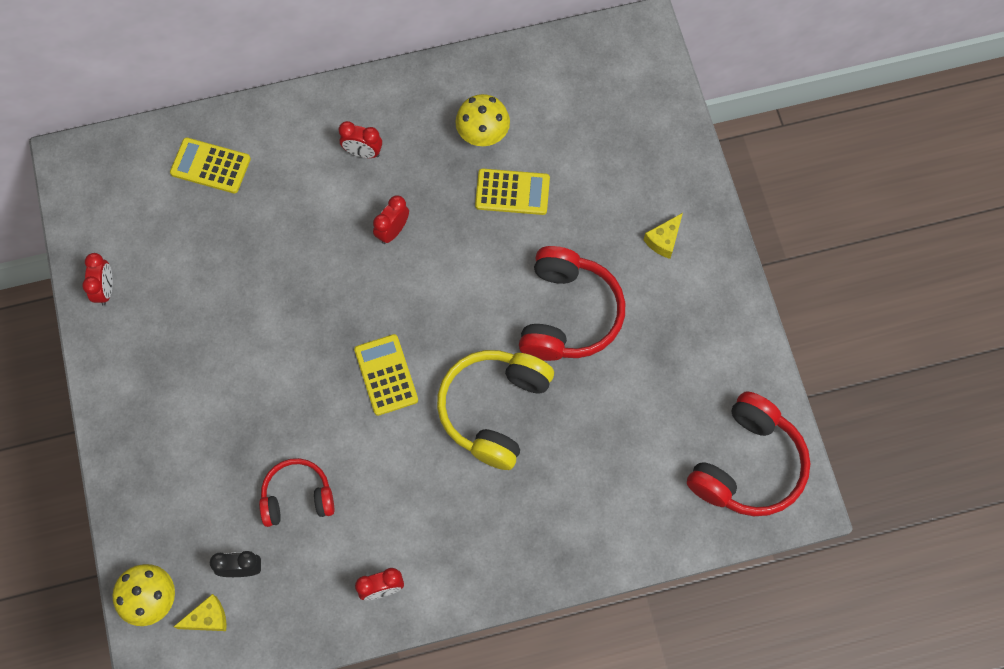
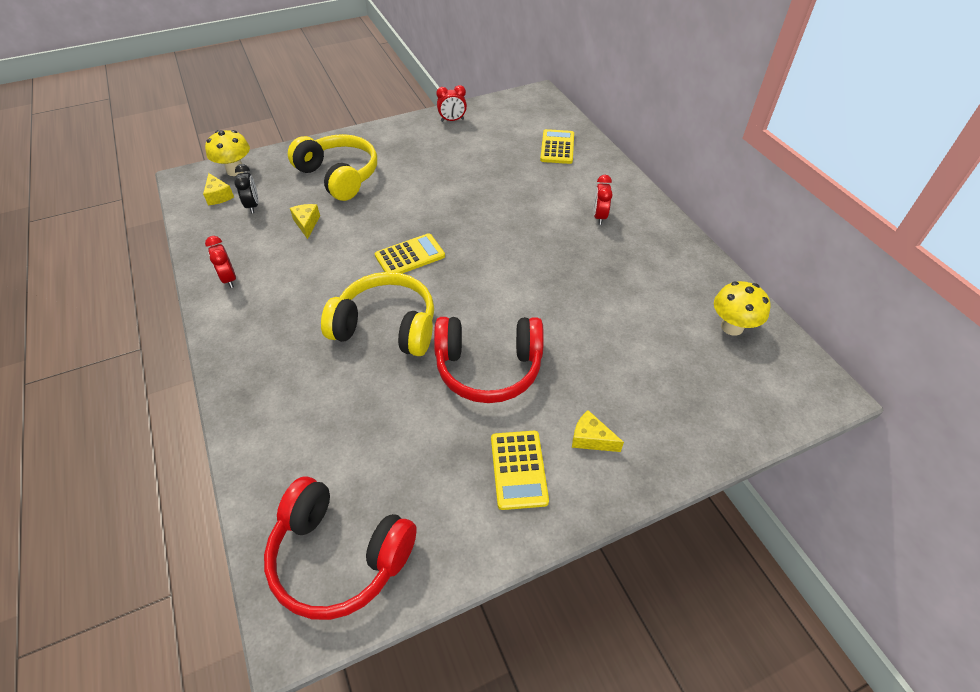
camera: 80 degrees right, 20 degrees down
red headphones [259,458,334,527] -> yellow cheese [290,204,320,239]
red clock [373,195,409,244] -> none
yellow mushroom [455,94,510,146] -> yellow mushroom moved to [714,281,771,336]
yellow calculator [475,169,550,215] -> yellow calculator moved to [491,431,549,510]
none -> yellow headphones [288,134,377,201]

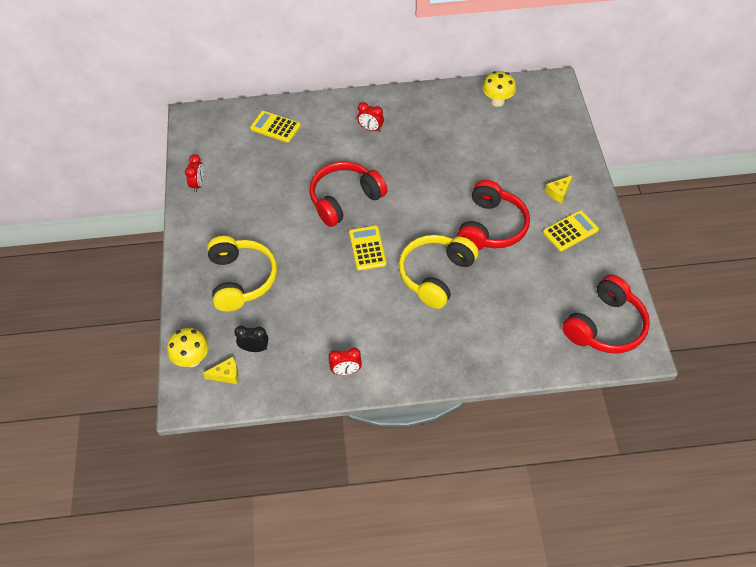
camera: 70 degrees left, 5 degrees up
yellow headphones [288,134,377,201] -> yellow headphones turned 105 degrees clockwise [207,236,277,312]
yellow cheese [290,204,320,239] -> none
yellow calculator [491,431,549,510] -> yellow calculator turned 45 degrees counterclockwise [543,210,599,251]
none -> red headphones [309,161,387,227]

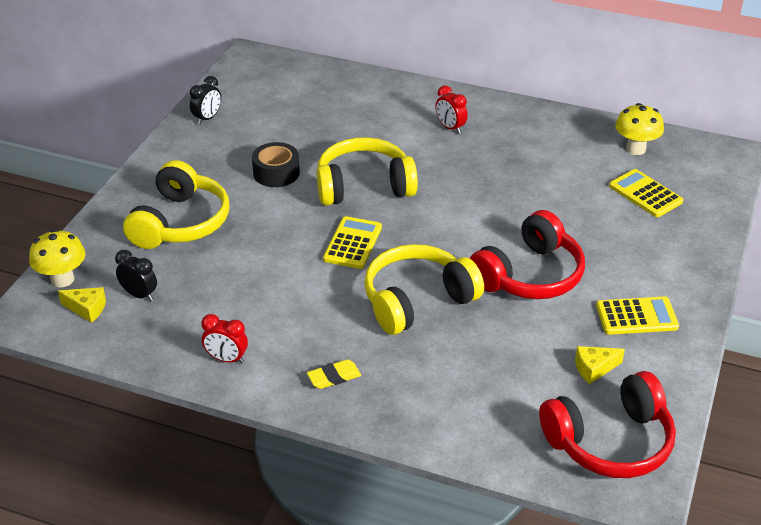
camera: 25 degrees right, 15 degrees down
red clock [185,154,204,192] -> black clock [190,76,221,125]
yellow calculator [250,111,301,143] -> yellow calculator moved to [609,169,683,217]
red headphones [309,161,387,227] -> yellow headphones [317,137,418,206]
yellow cheese [545,175,573,203] -> yellow cheese moved to [575,346,625,384]
none -> black tape [252,142,300,187]
none -> yellow eraser [307,359,361,389]

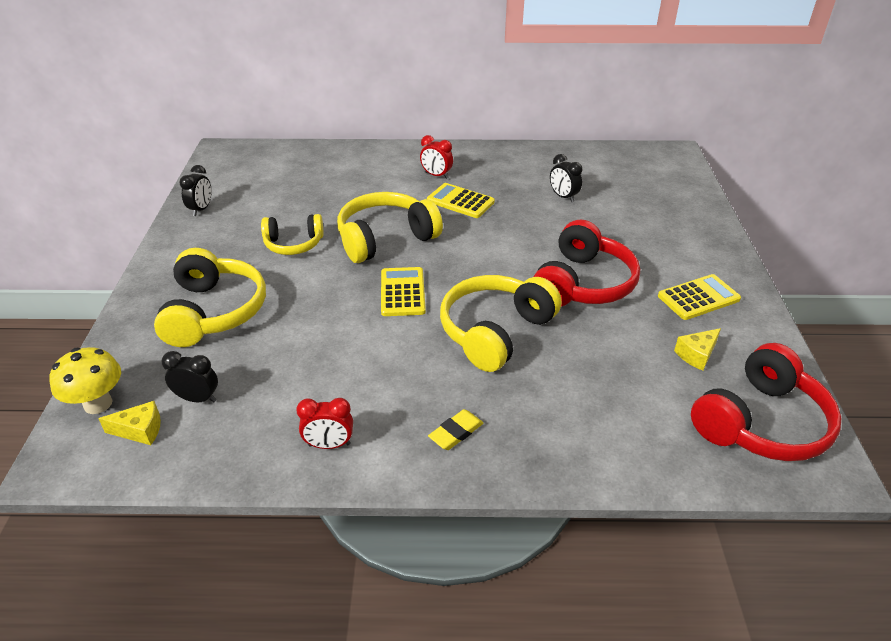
camera: 20 degrees left, 0 degrees up
black tape [252,142,300,187] -> yellow headphones [261,214,324,255]
yellow calculator [609,169,683,217] -> yellow calculator moved to [427,183,495,218]
yellow mushroom [615,103,664,155] -> none
none -> black clock [550,154,583,202]

